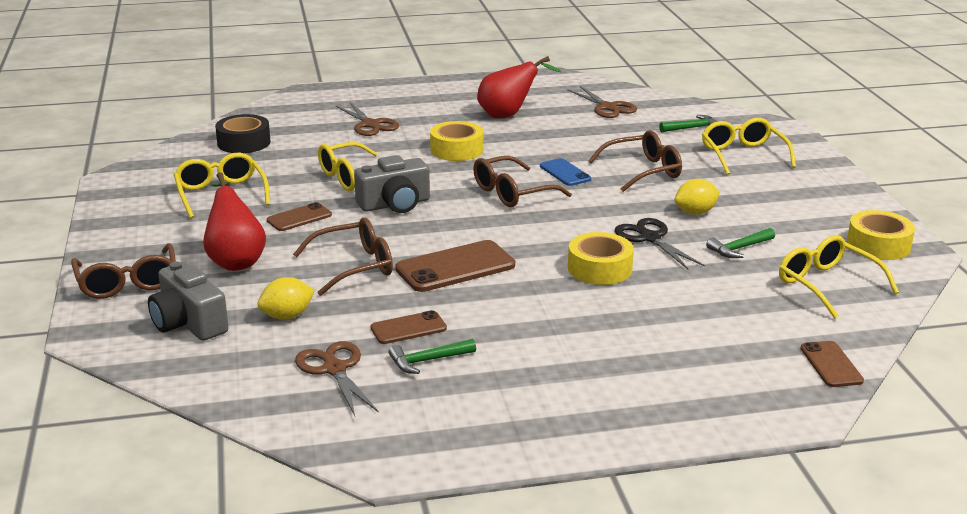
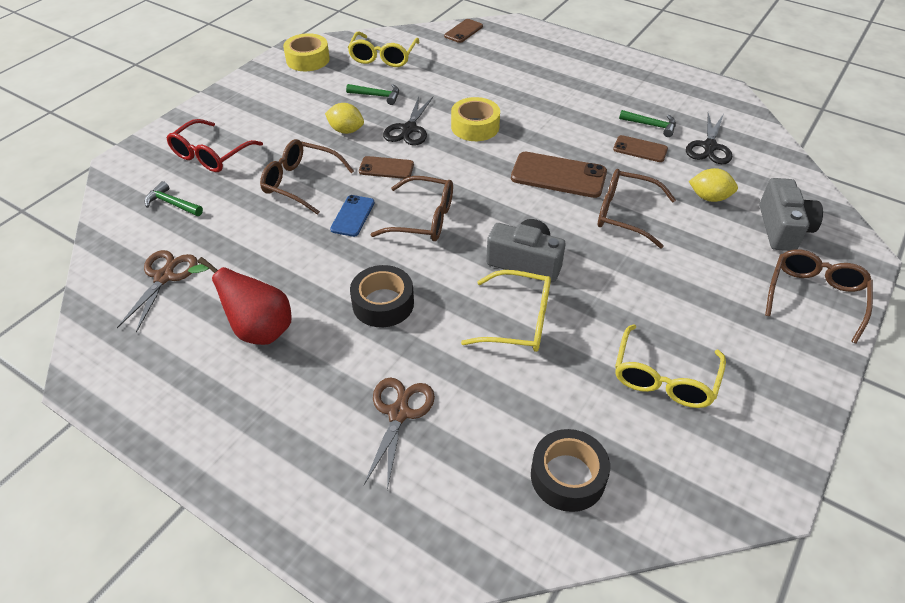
camera: 135 degrees left, 20 degrees up
red pear [203,172,266,271] -> none
brown phone [267,202,332,231] -> brown phone moved to [359,156,414,179]
brown scissors [295,341,379,416] -> black scissors [686,113,732,164]
yellow tape [430,121,483,161] -> black tape [350,265,414,327]
yellow glasses [702,118,796,175] -> red glasses [166,119,263,172]

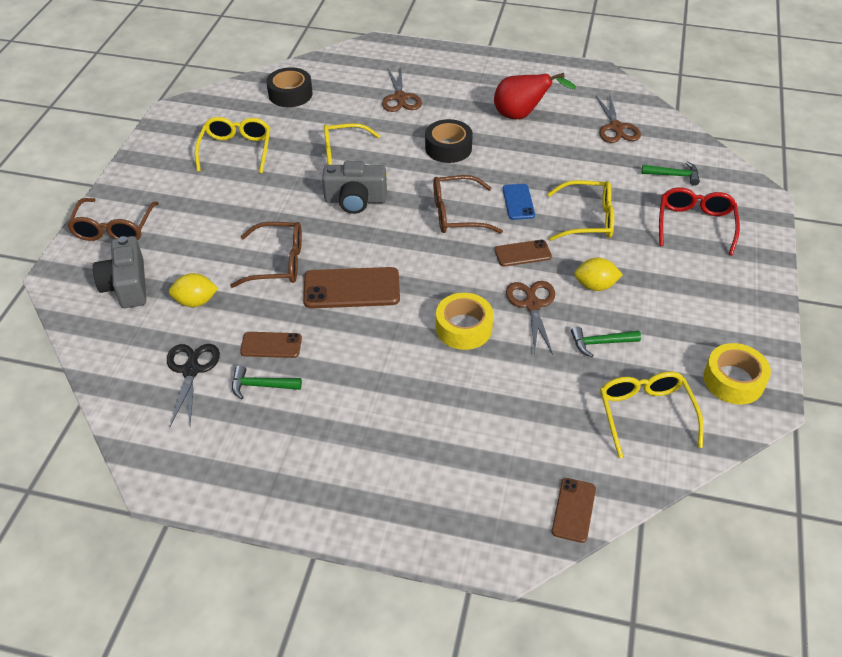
camera: 160 degrees right, 0 degrees up
brown glasses [260,139,354,215] -> yellow glasses [547,180,614,241]
black scissors [383,96,433,146] -> brown scissors [506,281,555,354]

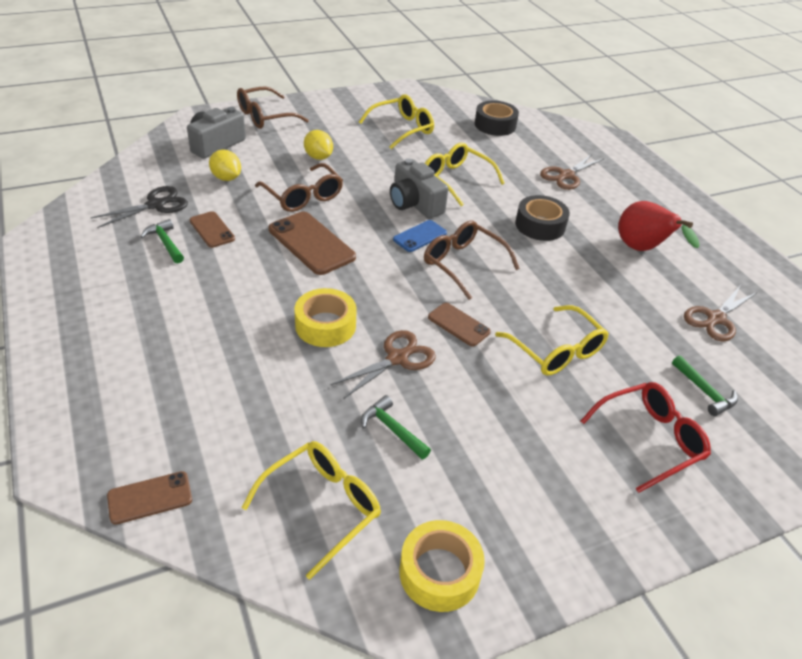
camera: 50 degrees right, 5 degrees down
blue phone [502,184,535,220] -> blue phone moved to [393,220,447,252]
yellow lemon [574,258,623,291] -> yellow lemon moved to [304,130,333,160]

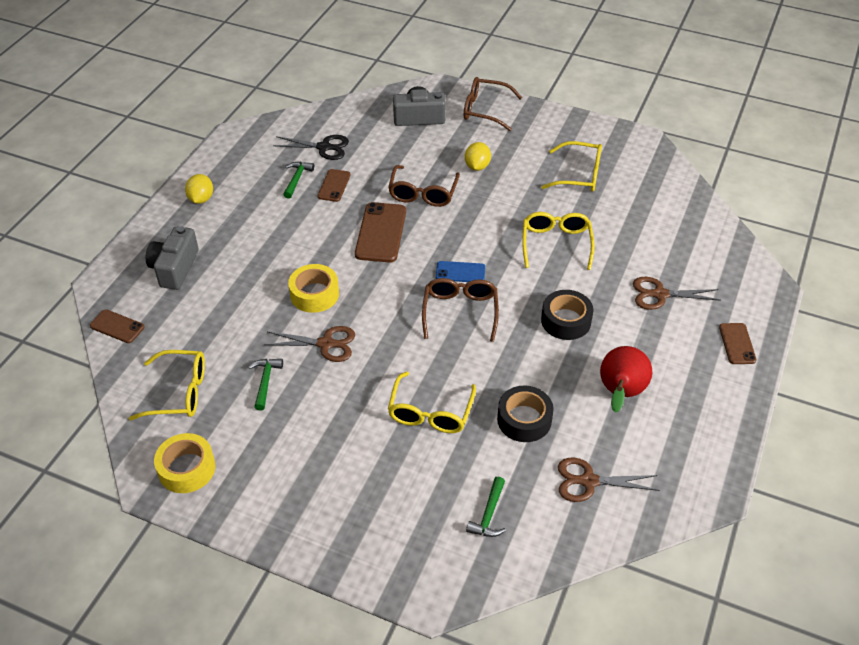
camera: 50 degrees right, 5 degrees up
yellow lemon [209,150,241,181] -> yellow lemon moved to [185,174,213,204]
grey camera [390,158,448,219] -> grey camera moved to [146,226,199,290]
brown phone [428,303,491,346] -> brown phone moved to [719,323,757,364]
black tape [475,100,519,136] -> black tape moved to [497,386,554,442]
red glasses [581,382,711,493] -> none

